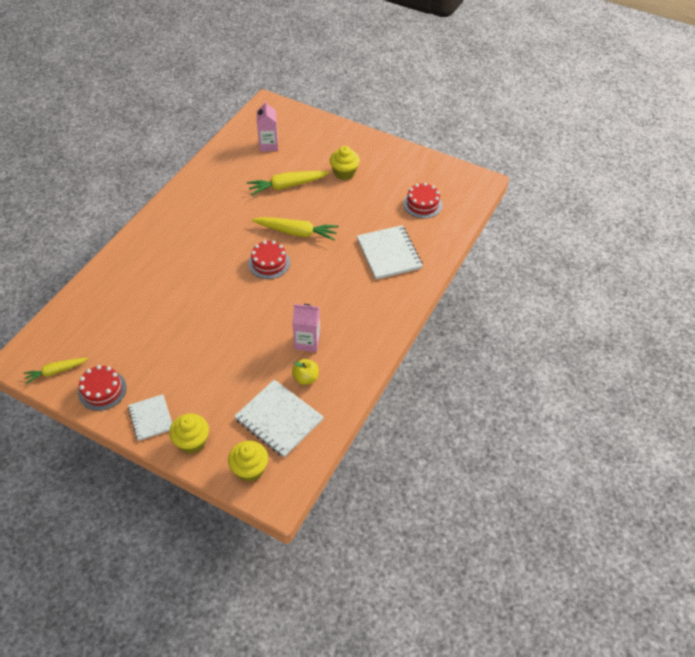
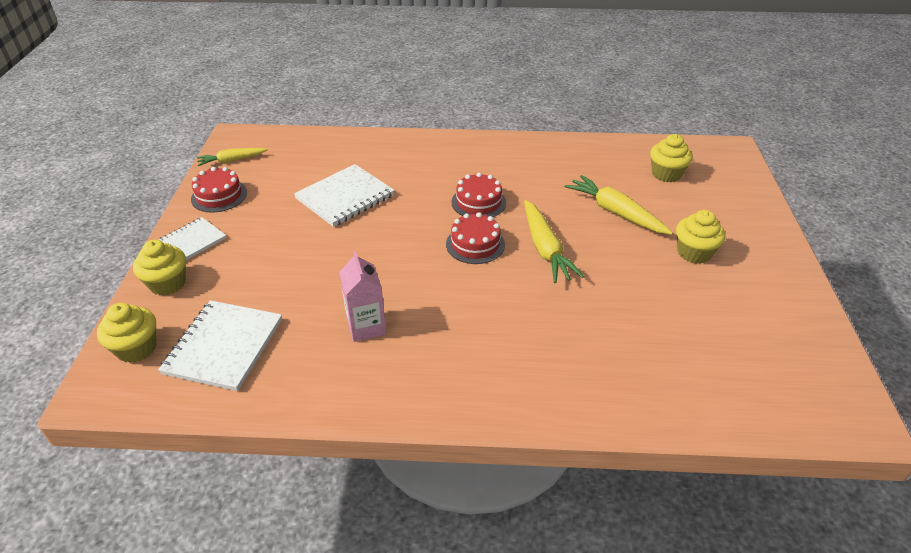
camera: 65 degrees right, 10 degrees down
yellow carrot [23,358,88,384] -> yellow carrot turned 60 degrees counterclockwise [197,148,268,166]
pink carton [257,100,278,152] -> yellow cupcake [650,134,693,182]
yellow apple [292,359,319,385] -> none
white notebook [357,225,423,280] -> white notebook moved to [294,164,395,227]
red cake [403,183,443,218] -> red cake moved to [451,173,506,217]

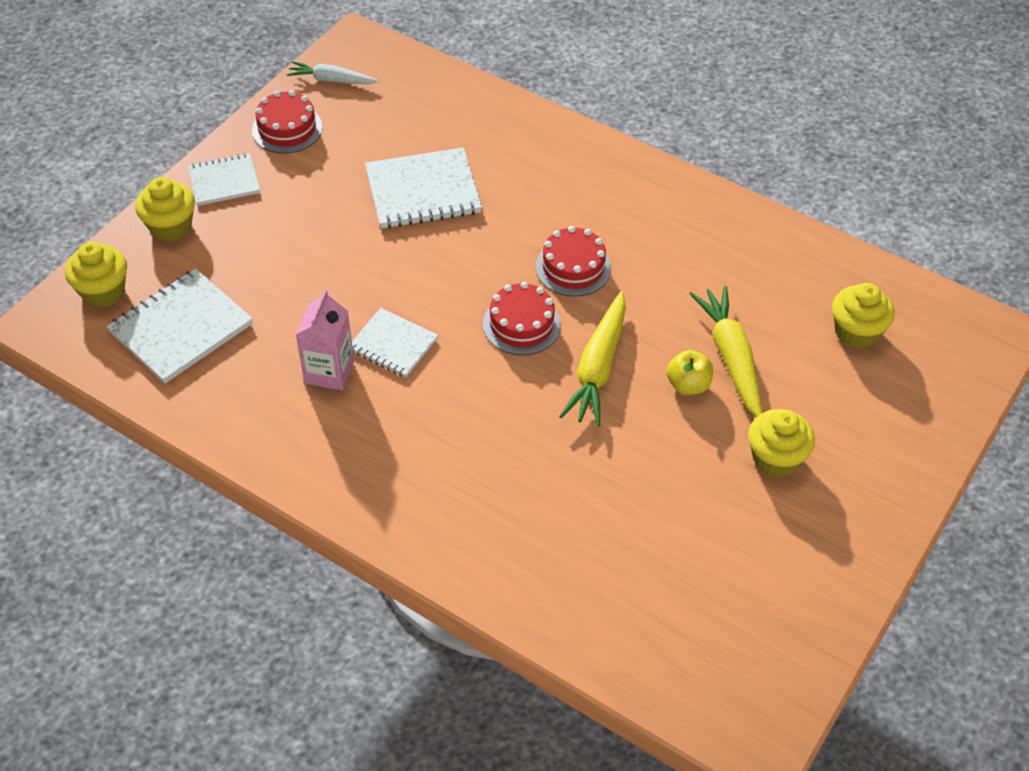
camera: 30 degrees right, 10 degrees up
yellow carrot [197,148,268,166] -> white carrot [287,61,379,84]
none -> white notebook [352,308,438,377]
none -> yellow apple [667,350,713,395]

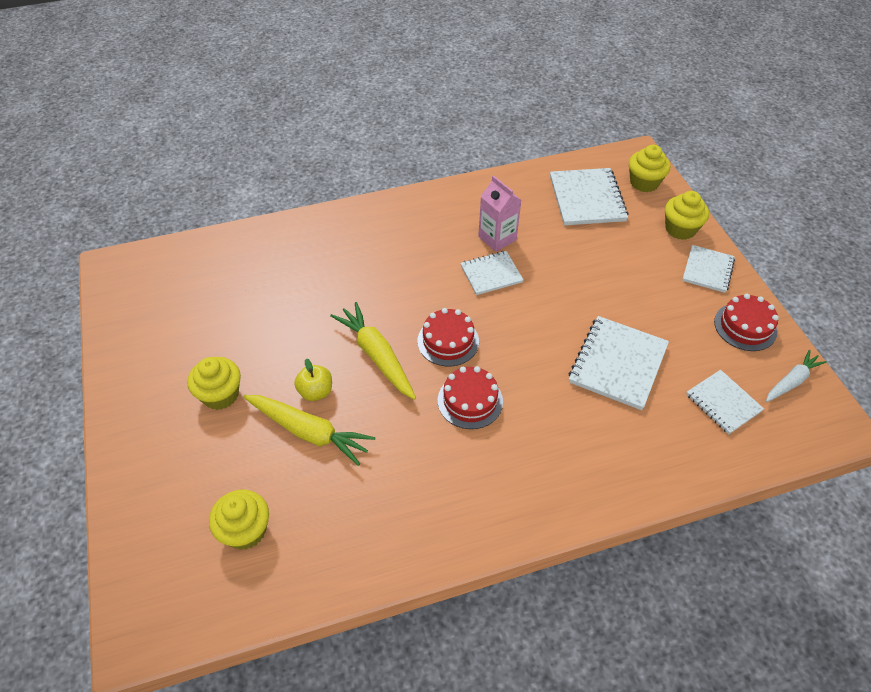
camera: 130 degrees right, 0 degrees up
none -> white notebook [686,370,764,434]

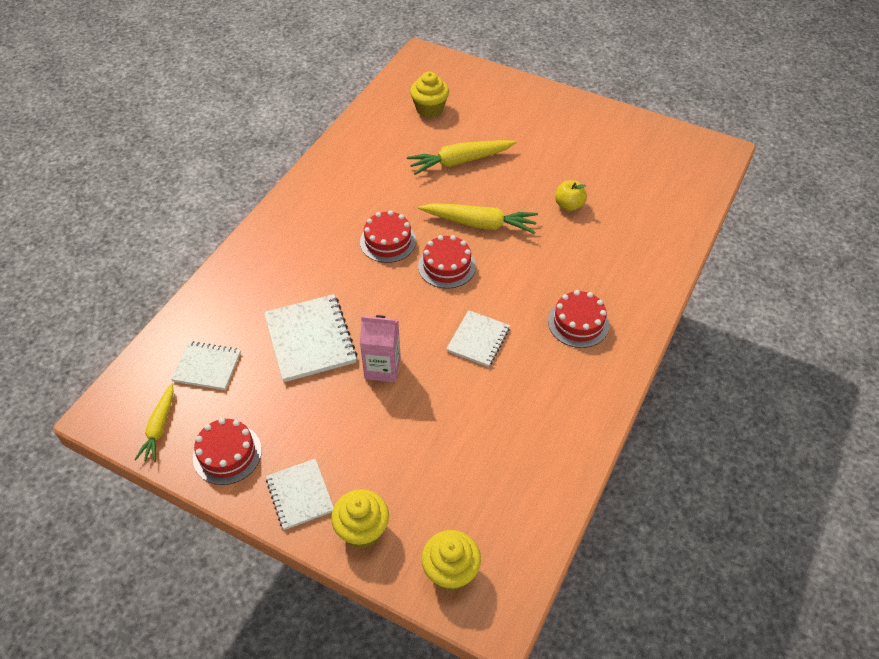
camera: 135 degrees right, 0 degrees up
yellow cupcake [188,357,241,410] -> none
yellow apple [294,359,332,401] -> yellow apple moved to [555,180,587,211]
pink carton [478,175,521,252] -> pink carton moved to [360,315,401,382]
white notebook [550,168,629,225] -> none
white carrot [766,350,827,402] -> yellow carrot [134,383,174,462]
none -> red cake [548,290,609,348]

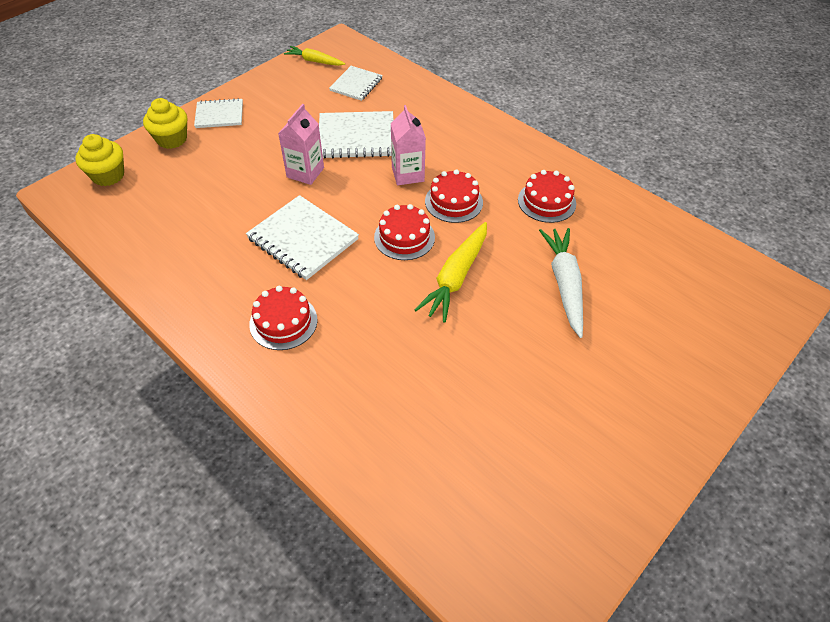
camera: 105 degrees right, 0 degrees up
red cake [193,418,262,485] -> red cake moved to [518,170,576,223]
yellow carrot [407,140,517,175] -> white carrot [539,228,583,338]
yellow cupcake [410,71,449,117] -> none
white notebook [446,310,510,367] -> white notebook [246,195,359,280], size x1.60
yellow apple [555,180,587,211] -> none
none -> pink carton [391,105,426,185]

